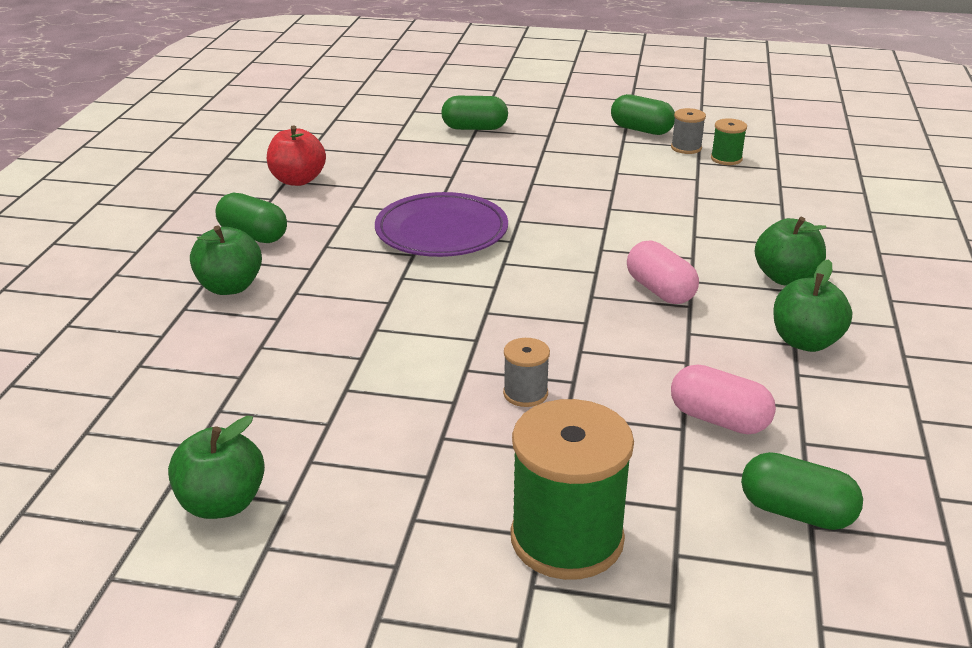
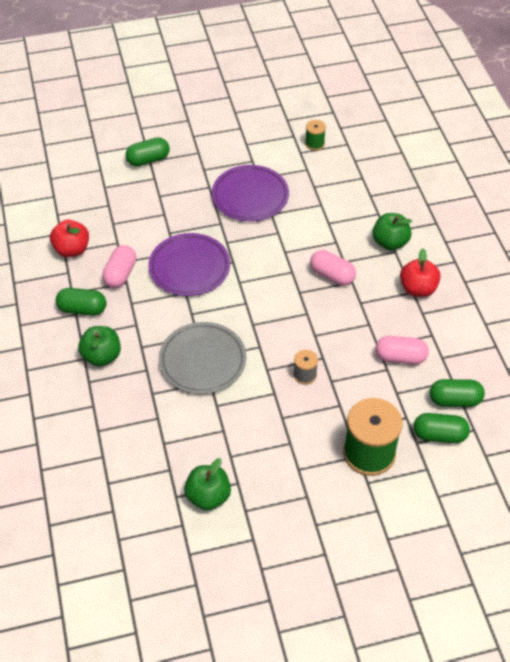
camera: 25 degrees left, 20 degrees up
green capsule [611,94,675,135] -> green capsule moved to [413,413,470,443]
grey spool [671,108,706,154] -> none
green apple [774,259,852,352] -> red apple [400,248,441,297]
none -> pink capsule [102,245,136,288]
none -> grey plate [159,322,246,394]
none -> purple plate [212,165,289,221]

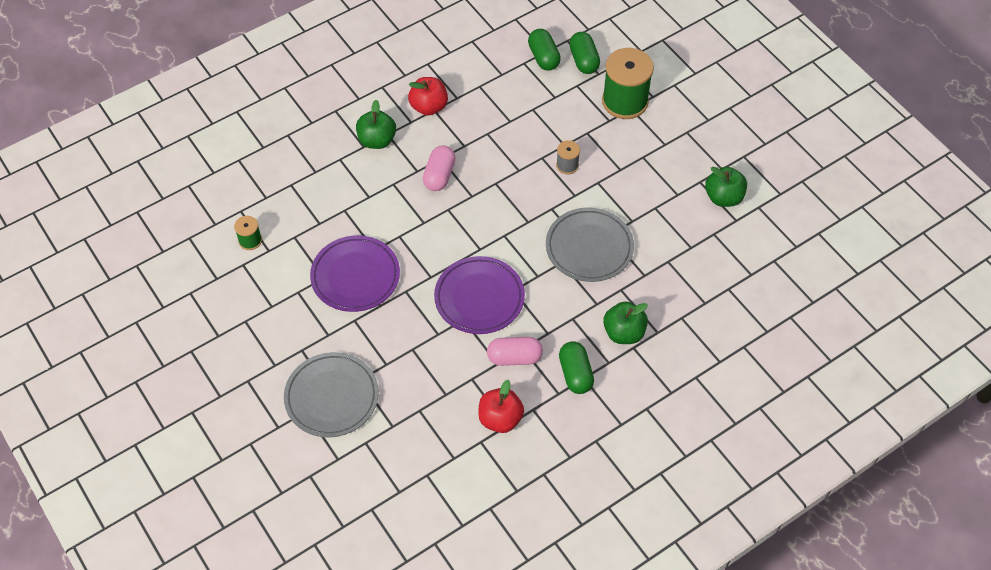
camera: 110 degrees left, 5 degrees up
green capsule [125,137,170,167] -> grey plate [284,352,379,437]
pink capsule [376,336,429,364] -> none

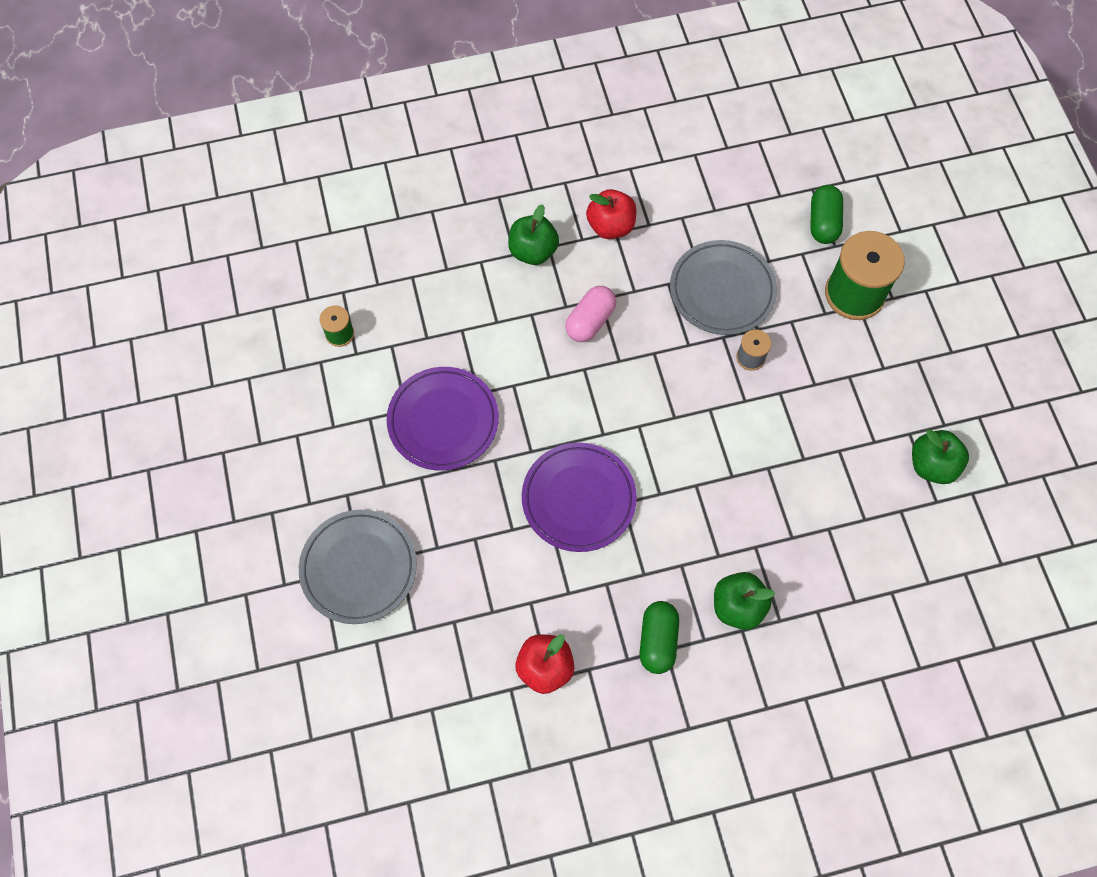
camera: 20 degrees right, 10 degrees up
pink capsule [487,337,543,366] -> none
green capsule [528,29,561,70] -> none
grey plate [546,207,634,282] -> grey plate moved to [670,240,777,335]

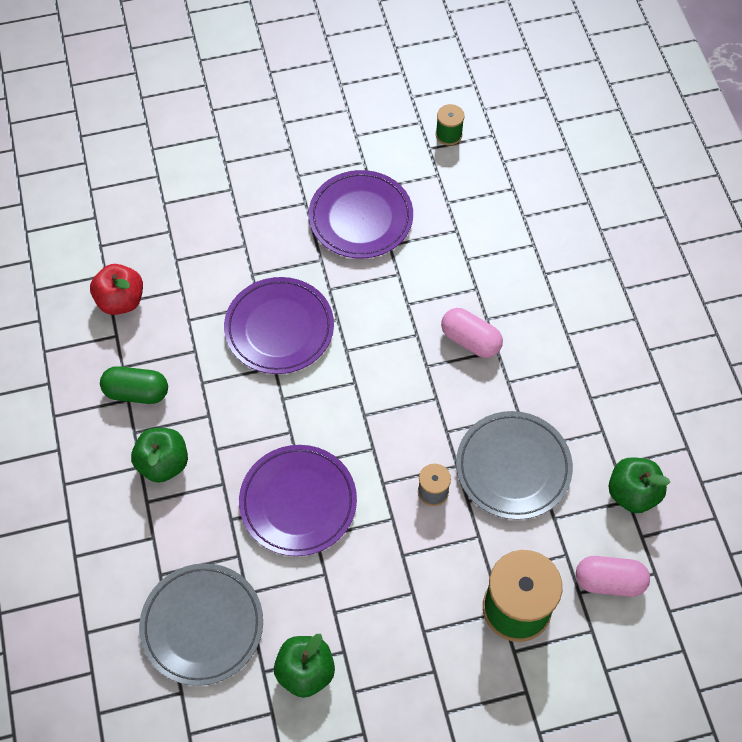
camera: 90 degrees right, 5 degrees down
grey plate [299,510,417,624] -> grey plate moved to [139,563,263,686]
green apple [508,204,559,265] -> green apple moved to [609,458,671,513]
red apple [586,189,636,239] -> none
green capsule [810,185,843,244] -> pink capsule [576,556,650,597]
none -> purple plate [239,445,357,556]

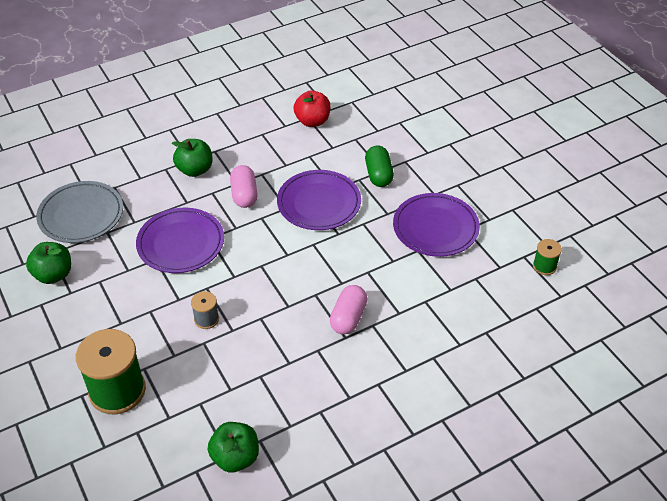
camera: 75 degrees right, 15 degrees down
green capsule [100,366,168,404] -> green capsule moved to [365,146,394,187]
grey plate [456,411,573,520] -> none
pink capsule [576,556,650,597] -> pink capsule moved to [230,165,258,208]

